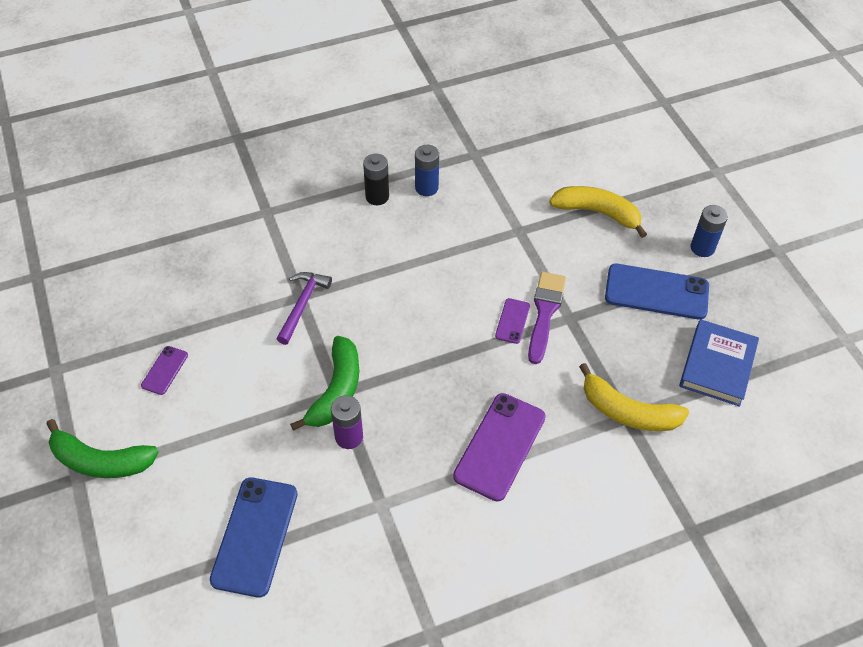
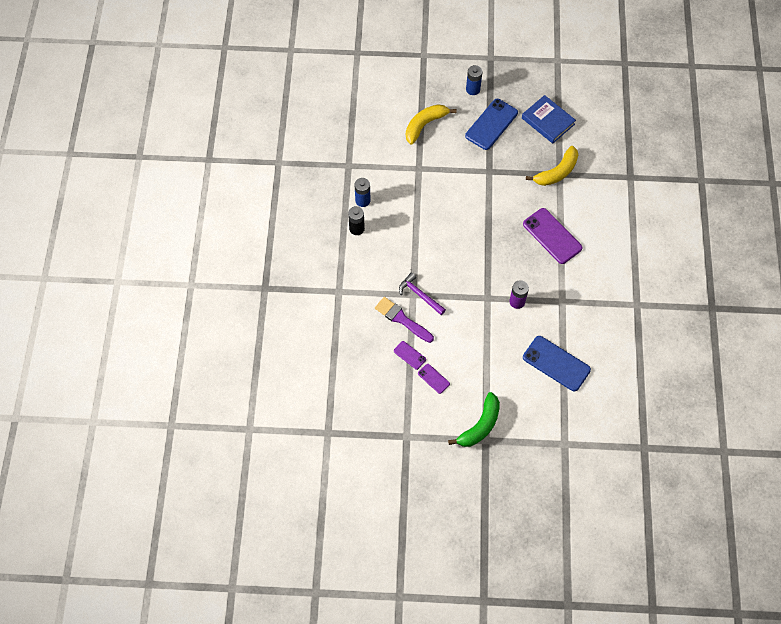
camera: 65 degrees left, 10 degrees up
green banana [290,336,359,431] -> none
purple phone [495,298,530,344] -> purple phone moved to [394,341,426,370]
purple brush [528,272,566,364] -> purple brush moved to [375,297,434,343]

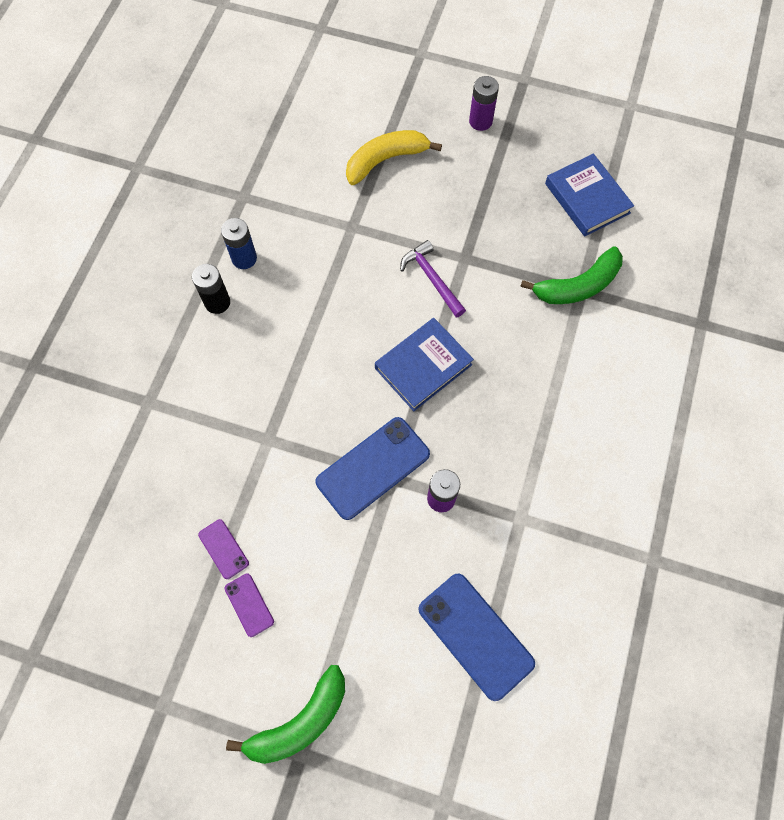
camera: 15 degrees right, 5 degrees up
purple brush [375,297,434,343] -> none
purple hammer [399,272,446,315] -> purple hammer moved to [400,240,466,318]
blue phone [465,99,518,150] -> blue phone moved to [315,417,430,520]
blue battery [466,65,482,95] -> purple battery [469,76,499,131]
purple phone [523,208,583,264] -> none
yellow banana [526,146,578,186] -> green banana [520,246,623,304]
none -> blue book [375,318,474,411]

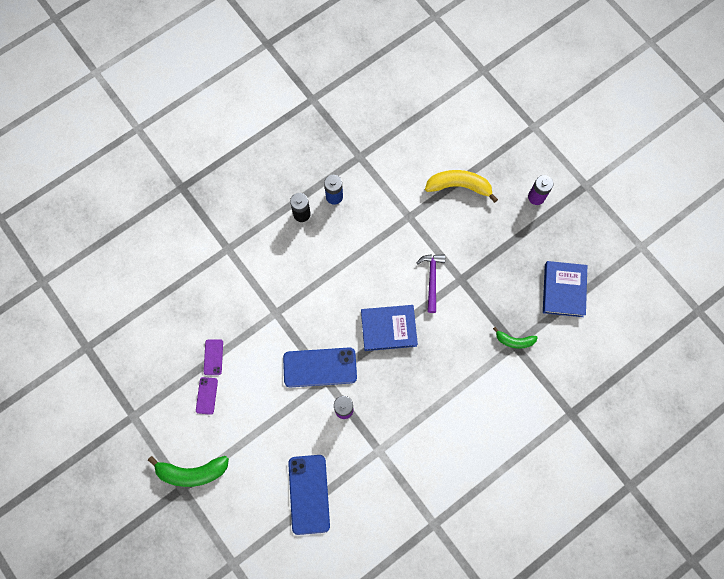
camera: 35 degrees right, 5 degrees up
green banana [520,246,623,304] -> green banana [493,327,538,349], size x0.59

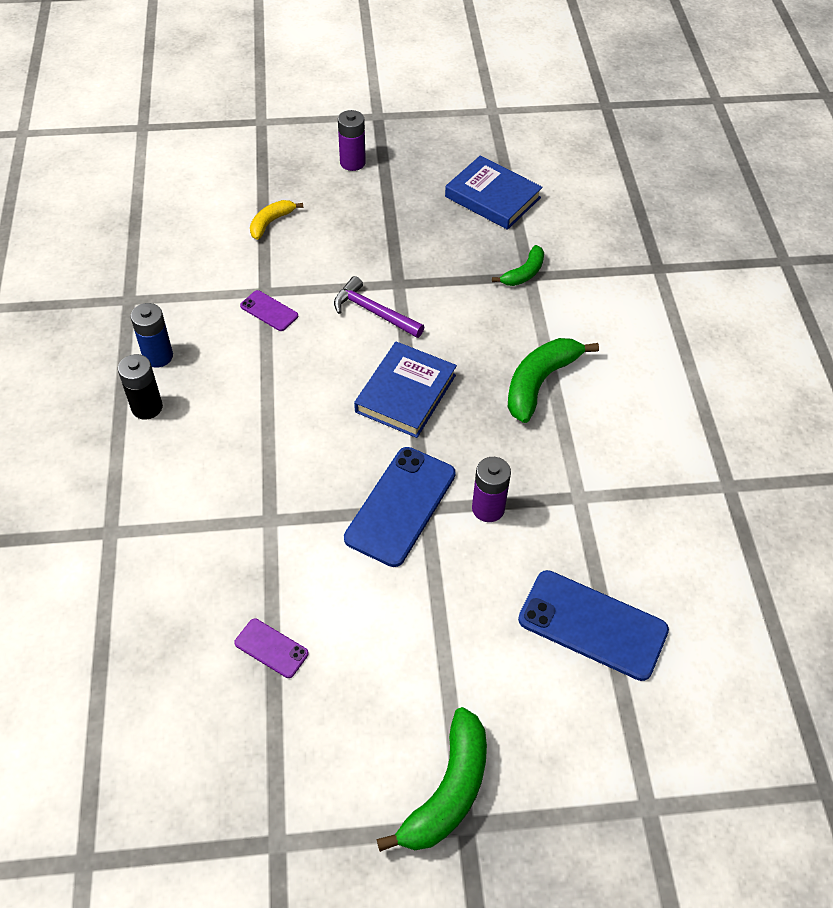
camera: 60 degrees left, 20 degrees down
purple phone [196,377,218,415] -> purple phone moved to [240,290,298,331]
yellow banana [425,170,498,203] -> yellow banana [250,200,303,240], size x0.59
none -> green banana [508,338,599,423]

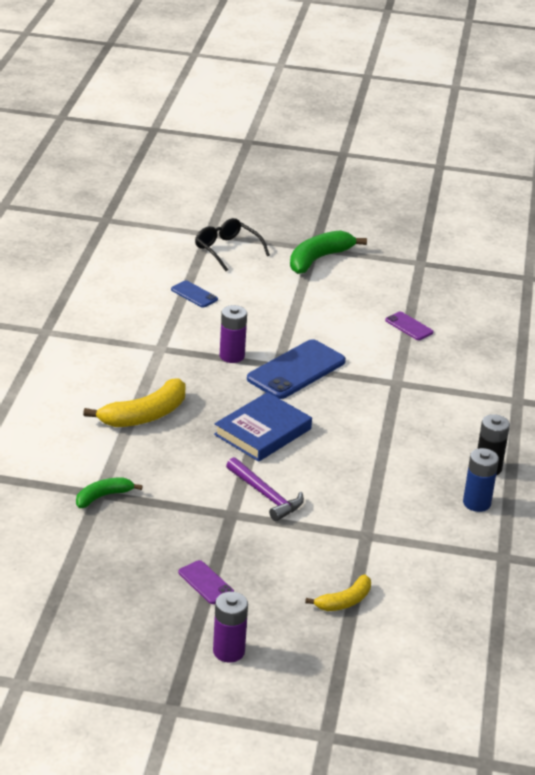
camera: 165 degrees left, 20 degrees down
purple phone [240,290,298,331] -> purple phone moved to [178,560,234,604]
blue book [445,156,543,230] -> none
green banana [508,338,599,423] -> yellow banana [83,378,186,427]
blue phone [518,570,669,681] -> blue phone [171,280,218,308], size x0.50
none -> black glasses [195,218,270,271]

